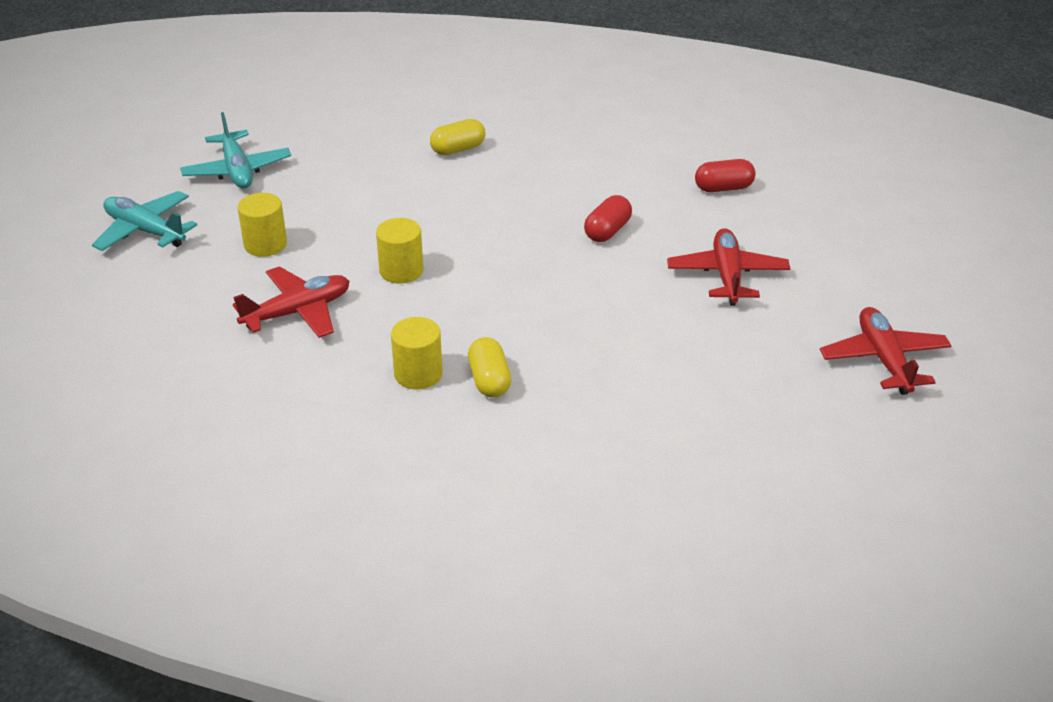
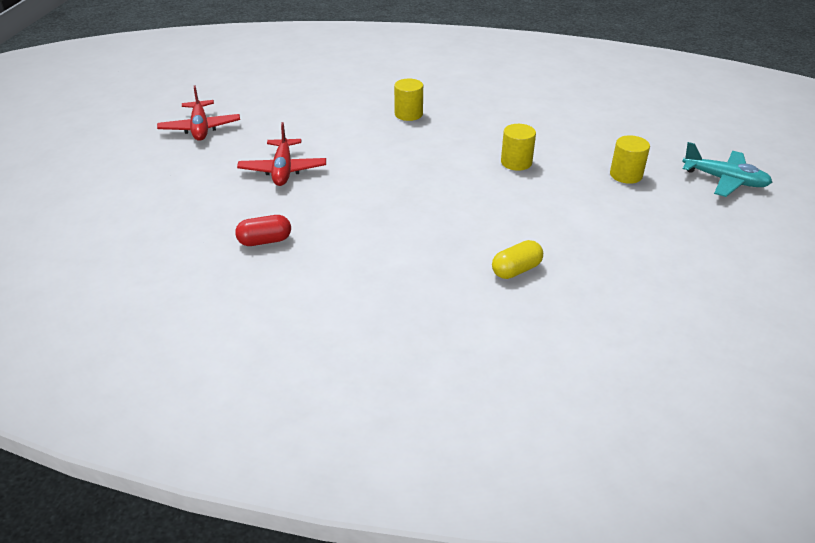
camera: 175 degrees right, 0 degrees up
turquoise plane [180,112,291,188] -> none
red plane [233,266,350,338] -> none
yellow cylinder [391,317,443,390] -> yellow cylinder moved to [394,79,423,121]
yellow capsule [468,337,511,397] -> none
red capsule [584,195,632,242] -> none

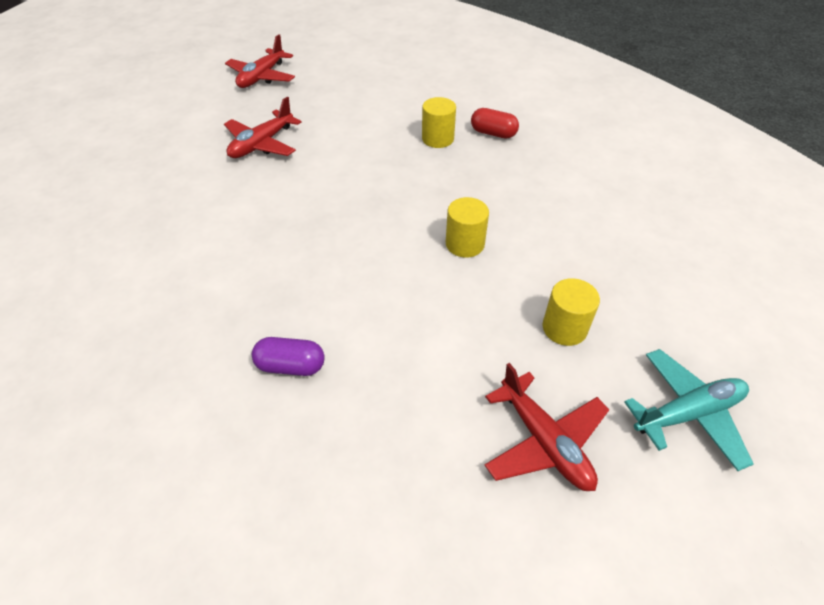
camera: 40 degrees right, 10 degrees up
red capsule [235,215,291,246] -> red capsule moved to [471,108,519,139]
yellow capsule [492,240,543,279] -> purple capsule [252,337,325,376]
turquoise plane [682,142,772,197] -> turquoise plane turned 90 degrees counterclockwise [624,349,754,471]
none -> red plane [485,363,609,491]

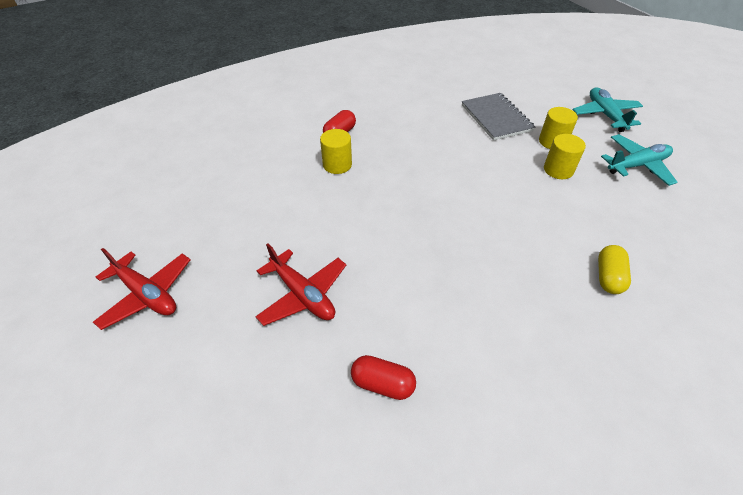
camera: 80 degrees left, 0 degrees up
purple capsule [252,337,325,376] -> yellow capsule [598,245,631,294]
yellow cylinder [446,197,489,258] -> yellow cylinder moved to [544,134,586,179]
red plane [485,363,609,491] -> turquoise plane [601,134,678,186]
none -> red capsule [351,355,416,400]
none -> grey notebook [462,93,535,141]

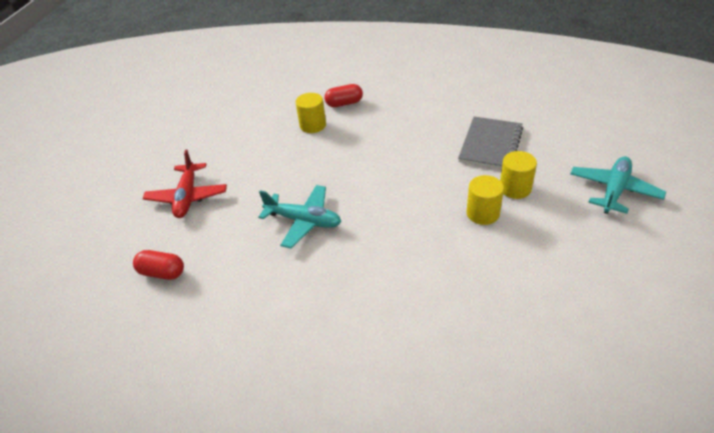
camera: 45 degrees right, 5 degrees down
red plane [93,248,191,330] -> none
red capsule [351,355,416,400] -> red capsule turned 45 degrees counterclockwise [133,250,184,280]
yellow capsule [598,245,631,294] -> none
turquoise plane [601,134,678,186] -> turquoise plane moved to [258,185,341,249]

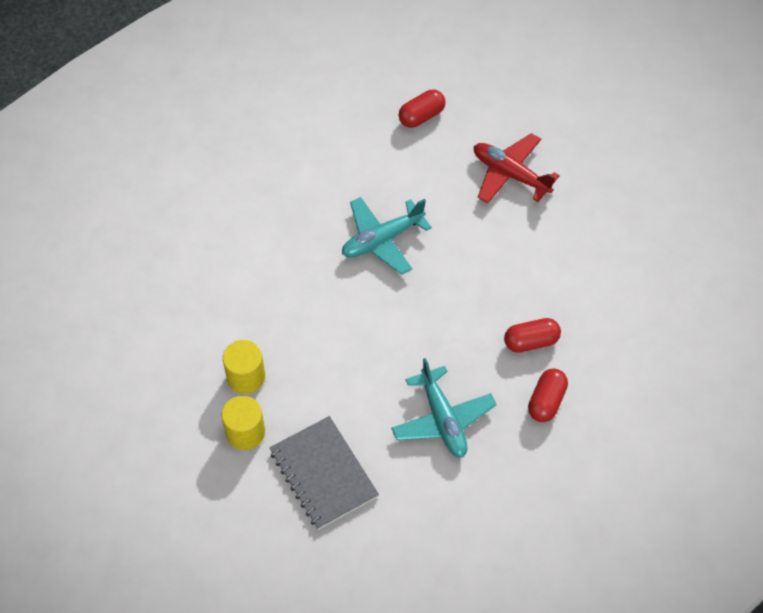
camera: 125 degrees right, 15 degrees up
yellow cylinder [296,93,326,133] -> red capsule [504,318,561,353]
turquoise plane [570,156,666,214] -> turquoise plane moved to [391,358,497,458]

